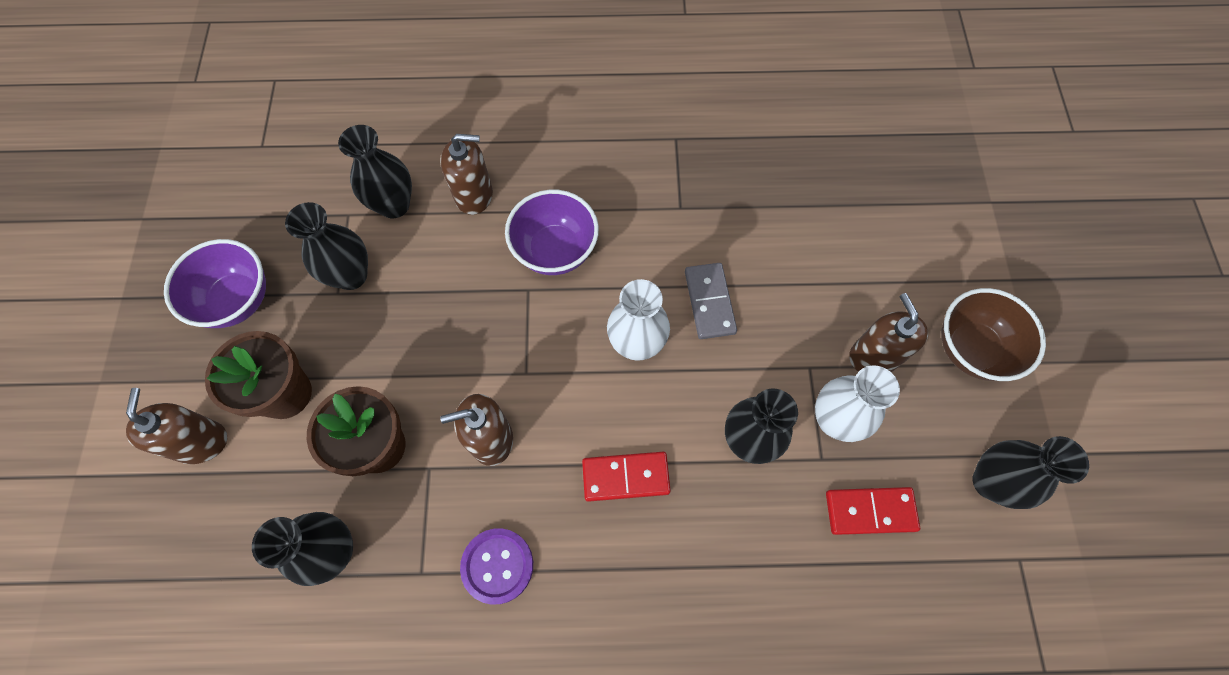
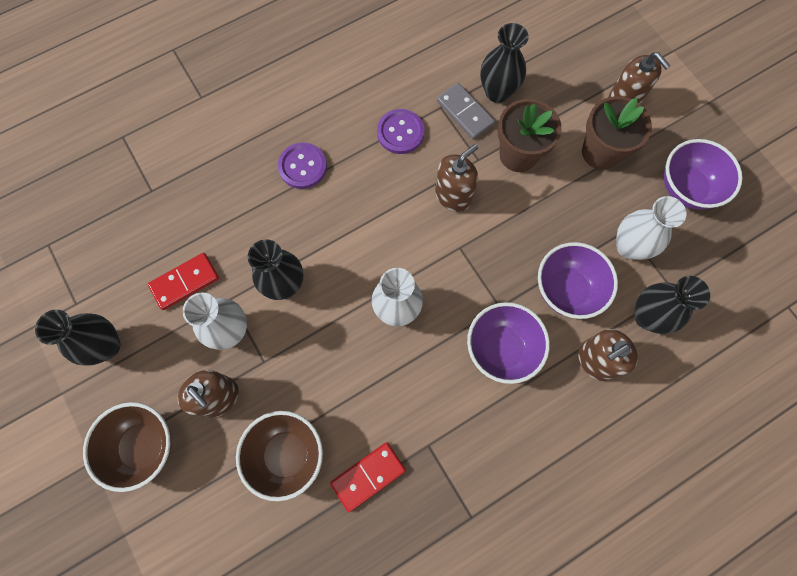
camera: 150 degrees right, 5 degrees up
black vase [285,202,368,290] -> white vase [616,196,687,260]
red domino [582,452,671,502] -> red domino moved to [330,442,406,512]
grey domino [685,263,737,339] -> grey domino moved to [437,83,495,140]
none -> brown bowl [236,411,323,501]
none -> purple button [278,143,327,189]
none -> purple bowl [538,242,618,319]

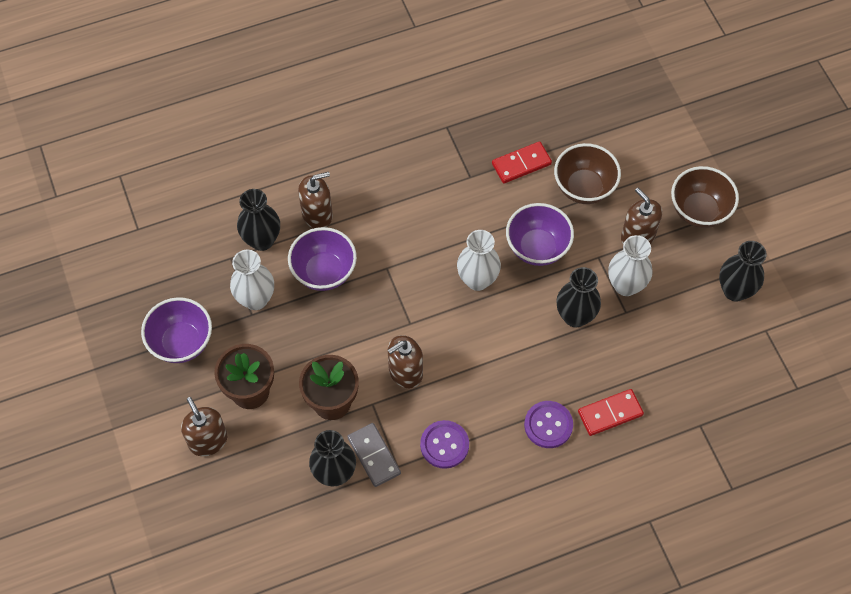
camera: 170 degrees left, 10 degrees down
red domino [148,253,219,310] -> red domino moved to [578,389,644,436]
purple bowl [467,302,550,384] -> purple bowl moved to [506,203,574,266]

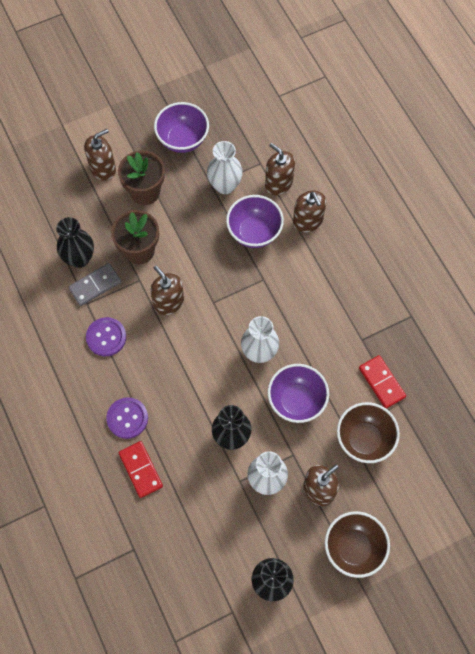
camera: 85 degrees right, 5 degrees up
black vase [237,189,280,251] -> brown soap dispenser [265,143,295,195]

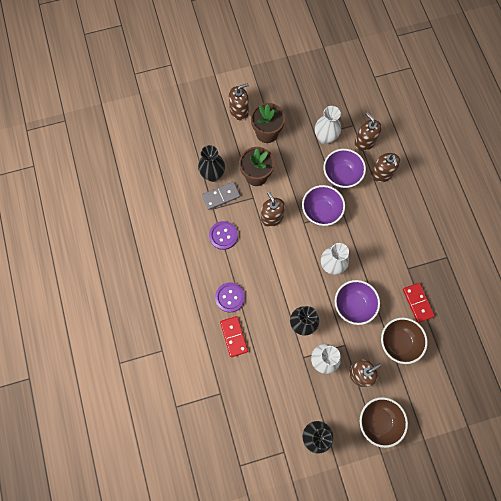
camera: 10 degrees right, 5 degrees up
purple bowl [154,102,209,153] -> purple bowl moved to [302,185,345,226]

